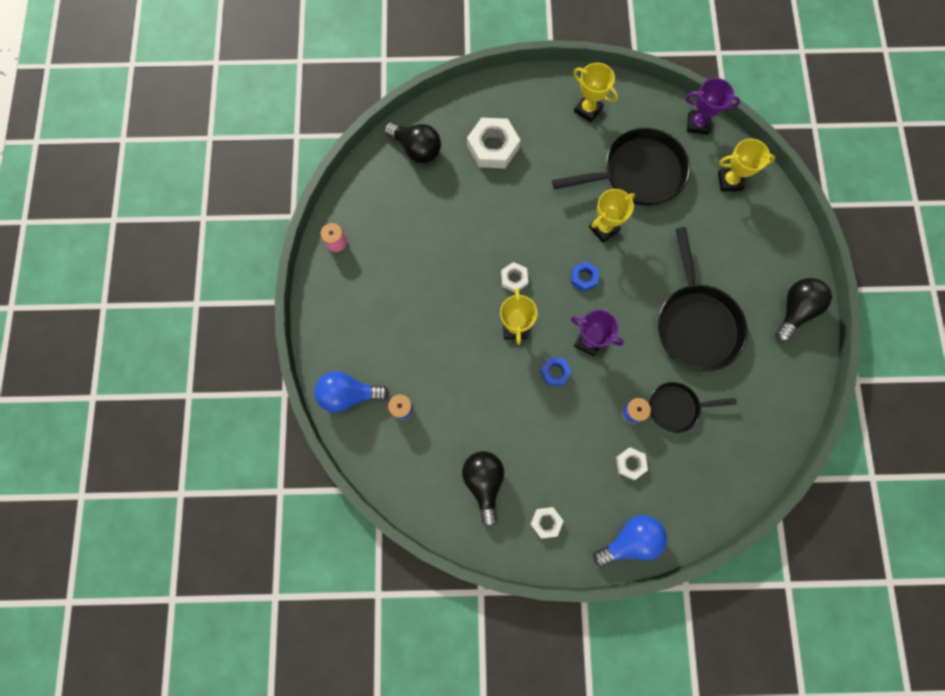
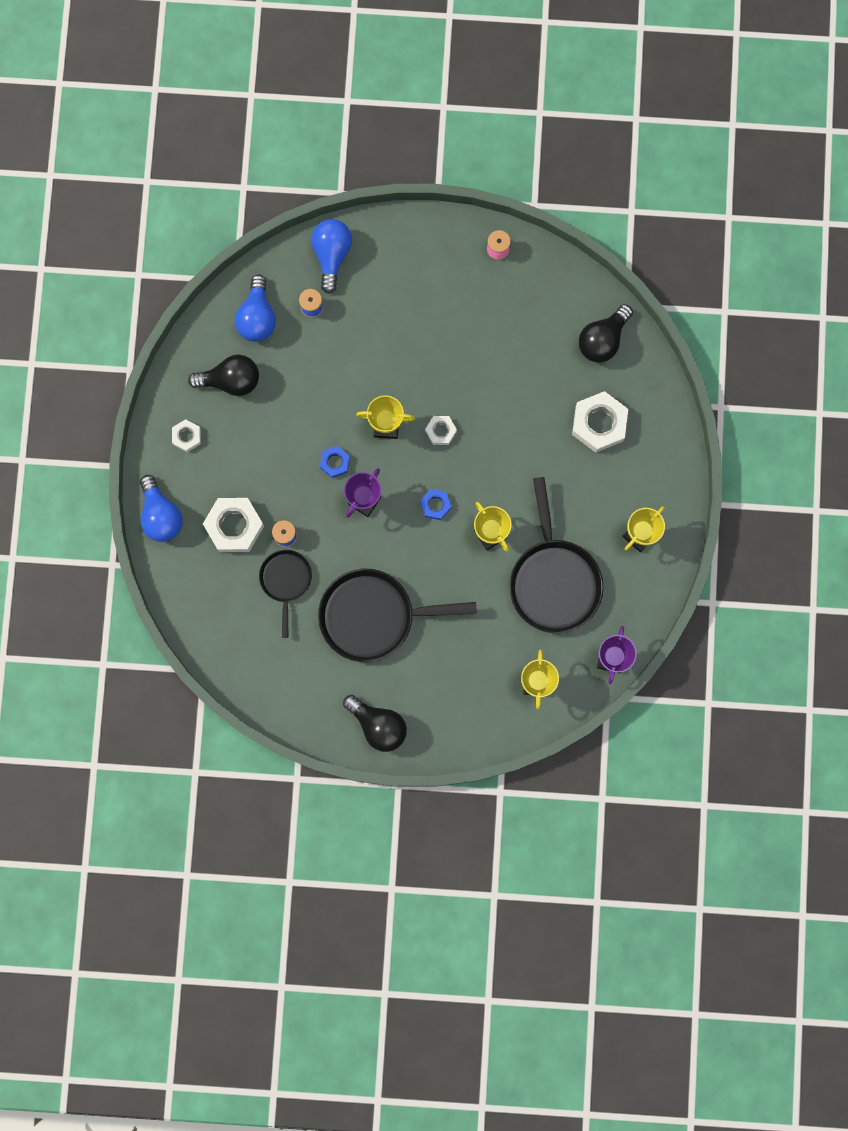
camera: 95 degrees right, 5 degrees up
white nut [616,447,648,480] -> white nut [203,498,264,552], size x1.87
none -> blue light bulb [235,274,276,342]

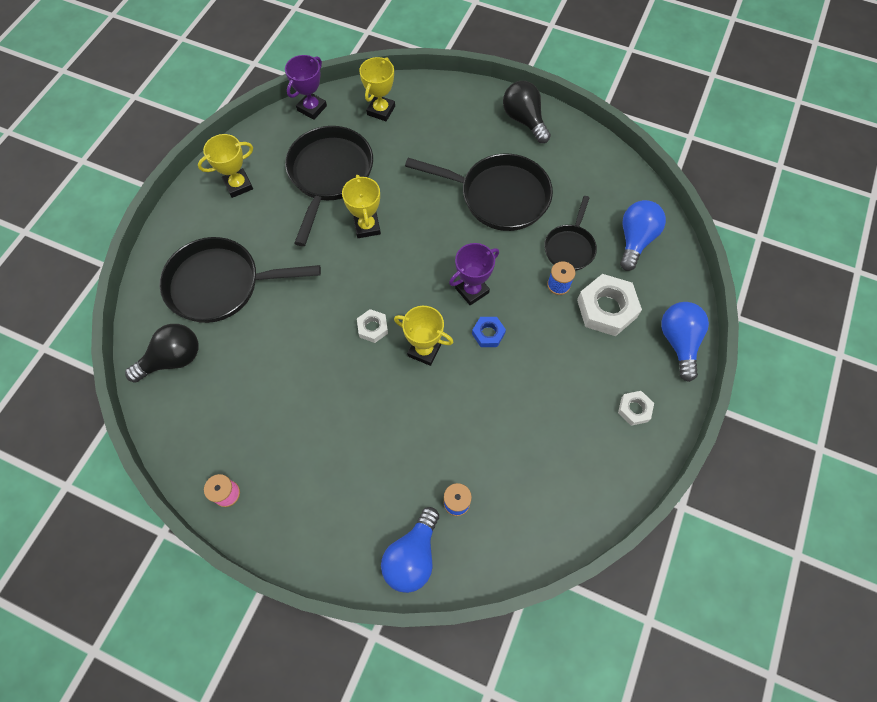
camera: 160 degrees left, 15 degrees down
black light bulb [188,355,259,396] -> none
blue light bulb [235,274,276,342] -> blue light bulb moved to [620,200,666,271]
blue nut [420,489,451,520] -> none
white nut [572,391,628,453] -> black pan [160,237,321,323]

